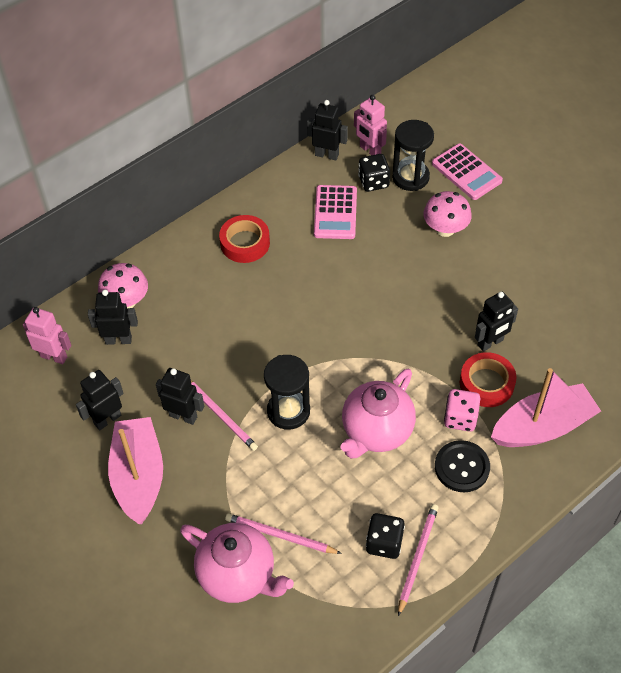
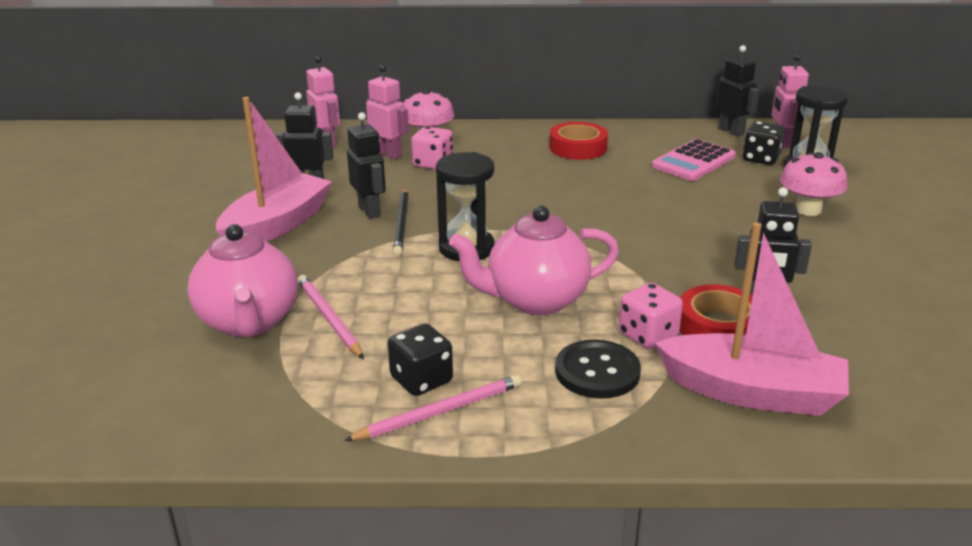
camera: 40 degrees right, 25 degrees down
black robot [88,290,138,345] -> pink robot [366,65,409,159]
pink pencil [191,381,258,451] -> black pencil [393,188,409,256]
pink calculator [432,144,503,200] -> none
none -> pink dice [411,126,453,170]

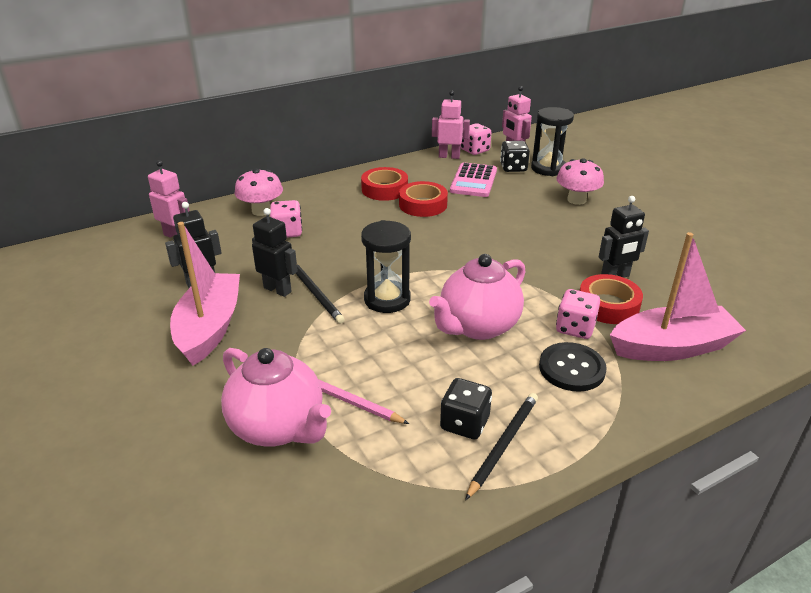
camera: 30 degrees left, 5 degrees up
pink pencil [344,375,522,441] -> black pencil [465,393,538,500]
pink robot [366,65,409,159] -> pink robot moved to [432,91,470,159]
black robot [716,45,760,137] -> pink dice [461,123,492,155]
none -> red tape [399,181,448,217]

